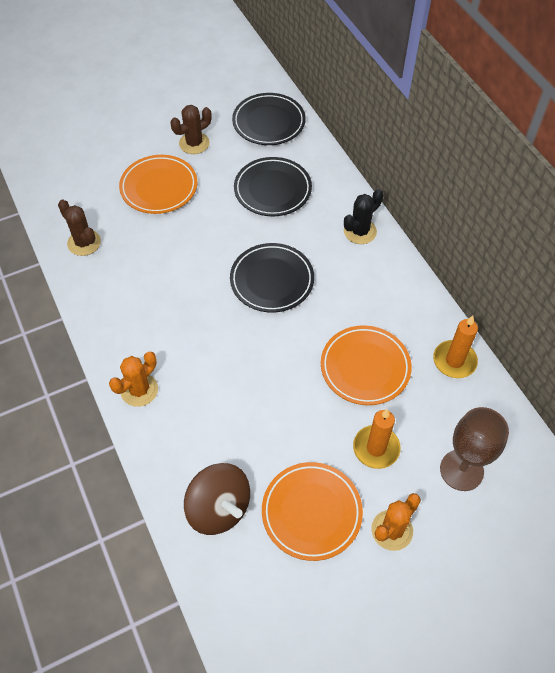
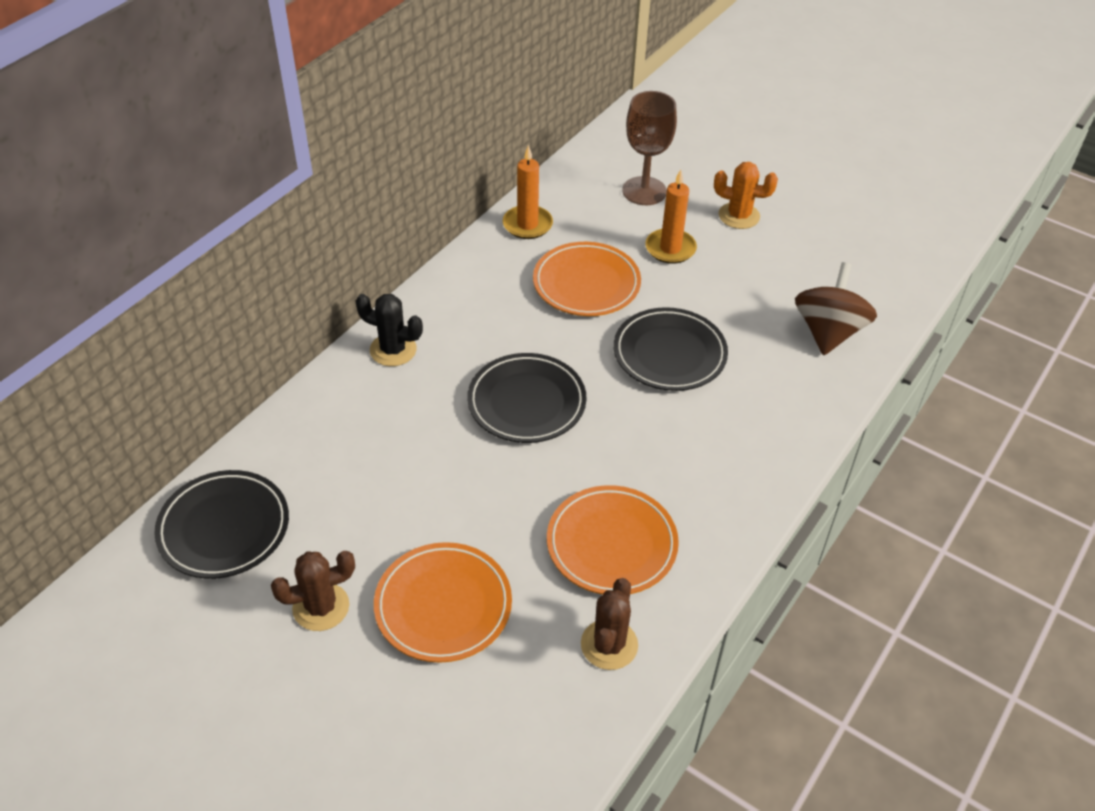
camera: 120 degrees left, 10 degrees down
orange cactus [109,352,158,407] -> none
brown cactus [170,105,211,154] -> brown cactus turned 45 degrees counterclockwise [271,551,355,631]
black plate [234,157,312,216] -> black plate moved to [614,307,728,391]
orange plate [262,462,363,561] -> orange plate moved to [547,485,679,594]

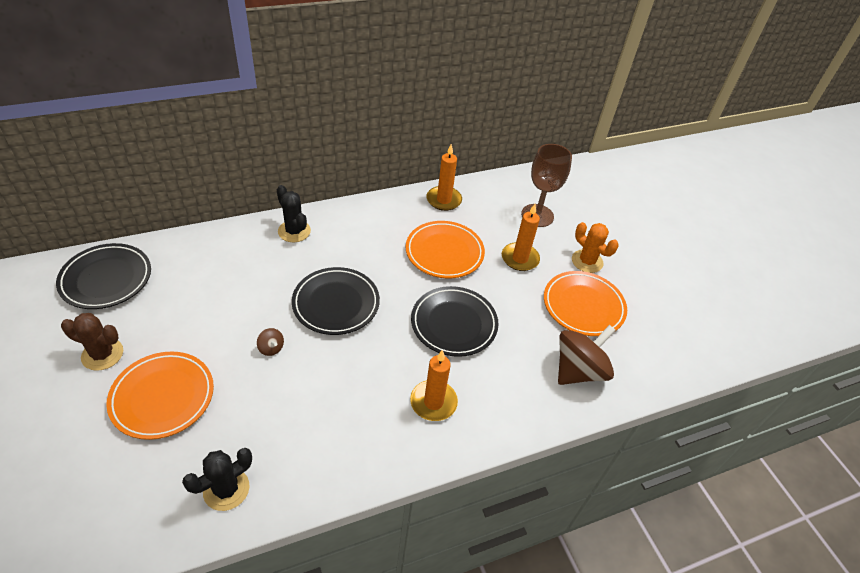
camera: 30 degrees right, 0 degrees up
orange plate [547,485,679,594] -> orange plate moved to [544,271,627,336]
brown cactus [581,578,638,670] -> black cactus [182,448,252,511]
none -> brown spinning top [257,328,284,356]
none -> orange candle [410,350,458,421]

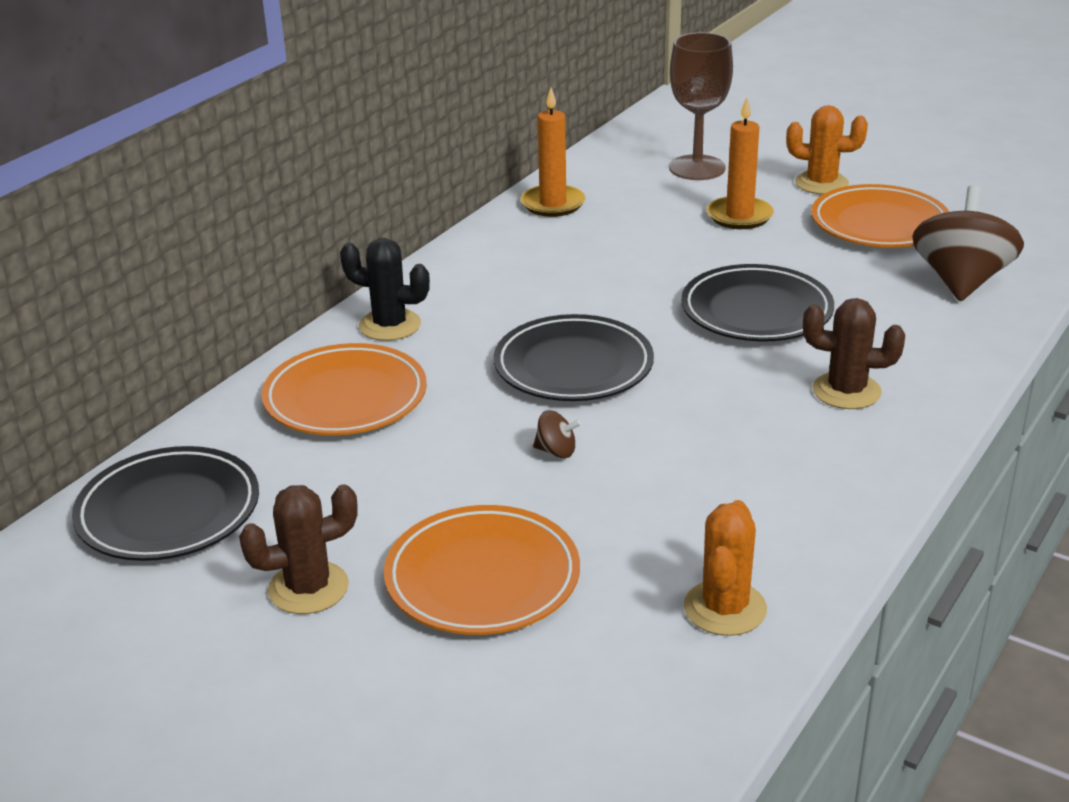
camera: 30 degrees left, 15 degrees down
black cactus [182,448,252,511] -> orange cactus [684,500,767,636]
orange plate [406,221,485,278] -> orange plate moved to [261,343,427,435]
orange candle [410,350,458,421] -> brown cactus [803,298,905,409]

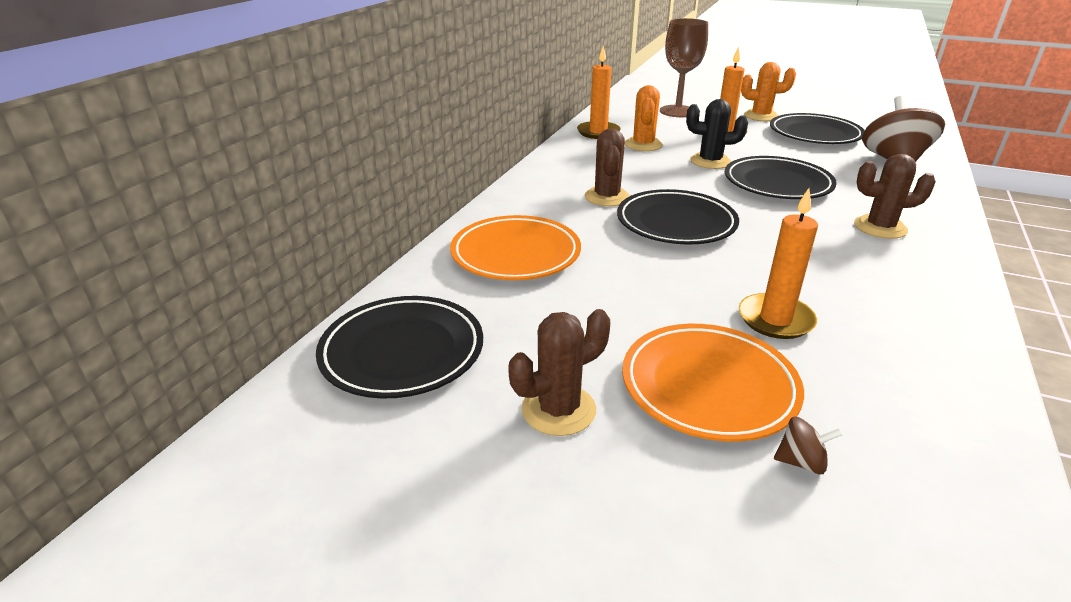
camera: 10 degrees left, 0 degrees up
black cactus [340,238,430,341] -> black cactus moved to [686,99,748,169]
brown spinning top [533,410,581,458] -> brown spinning top moved to [774,417,843,474]
orange cactus [684,500,767,636] -> orange cactus moved to [625,85,663,151]
orange plate [811,184,949,248] -> black plate [770,113,865,144]
none -> brown cactus [585,128,630,206]
none -> orange candle [739,188,818,339]

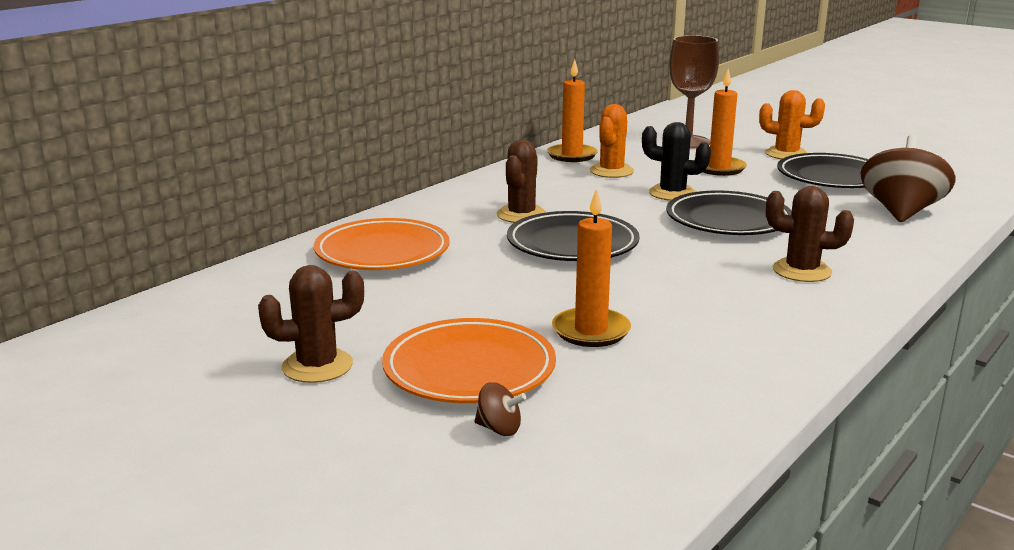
camera: 15 degrees right, 10 degrees down
black plate [316,296,483,399] -> none

